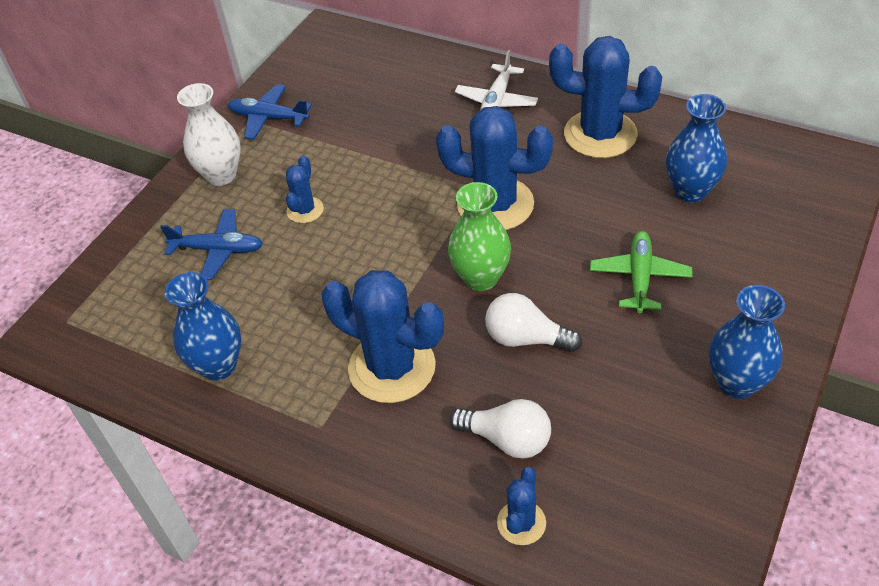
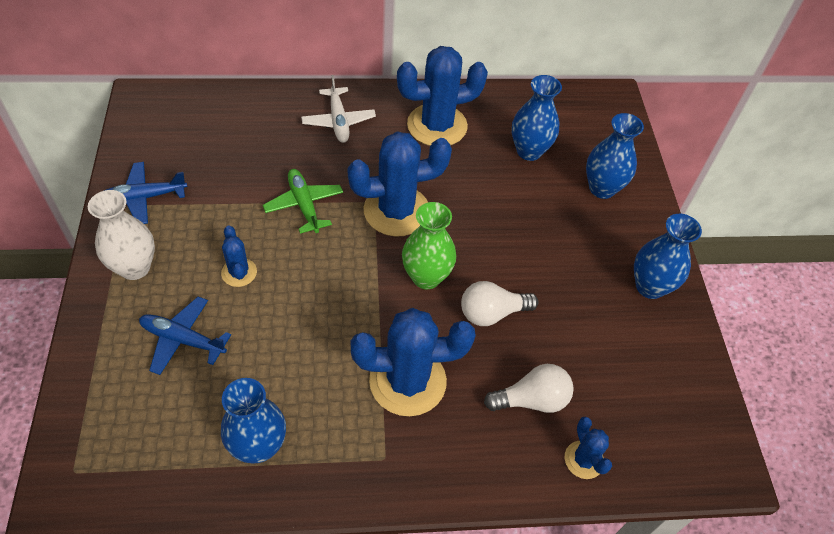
camera: 40 degrees left, 5 degrees up
blue plane [160,209,263,280] -> blue plane turned 135 degrees counterclockwise [139,297,231,375]
green plane [590,231,692,313] -> green plane moved to [263,169,343,234]
none -> blue vase [586,113,644,199]

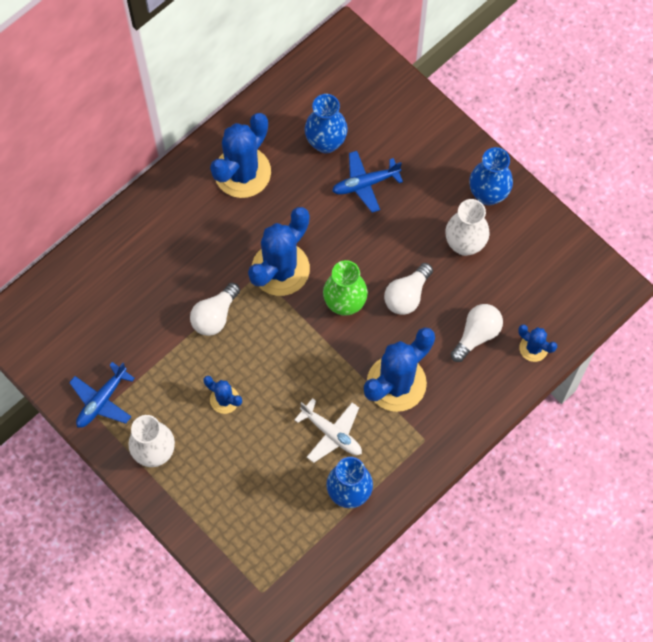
camera: 35 degrees left, 15 degrees up
blue plane [139,297,231,375] -> blue plane moved to [332,151,403,213]
green plane [263,169,343,234] -> white light bulb [190,282,240,336]
white plane [301,75,376,143] -> white plane moved to [295,398,362,463]
blue vase [586,113,644,199] -> none
none -> white vase [445,199,490,256]

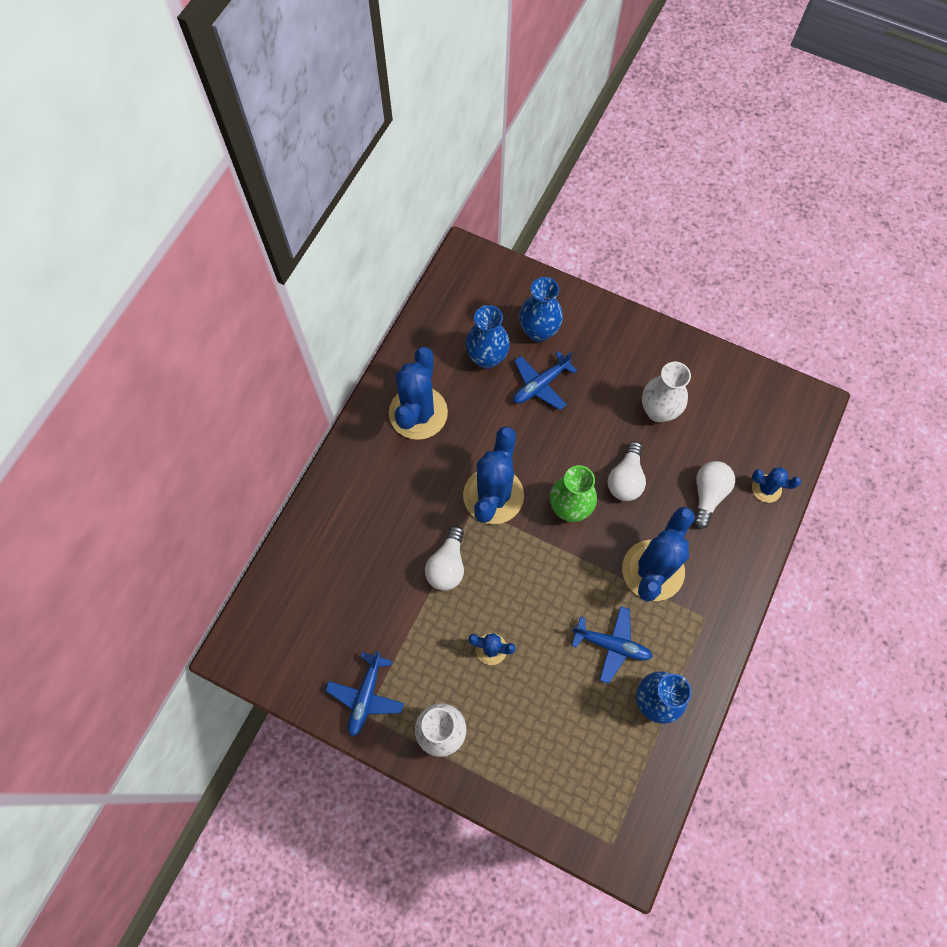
camera: 20 degrees left, 0 degrees up
white plane [295,398,362,463] -> blue plane [572,606,653,684]
blue vase [469,147,513,206] -> blue vase moved to [519,277,563,342]

